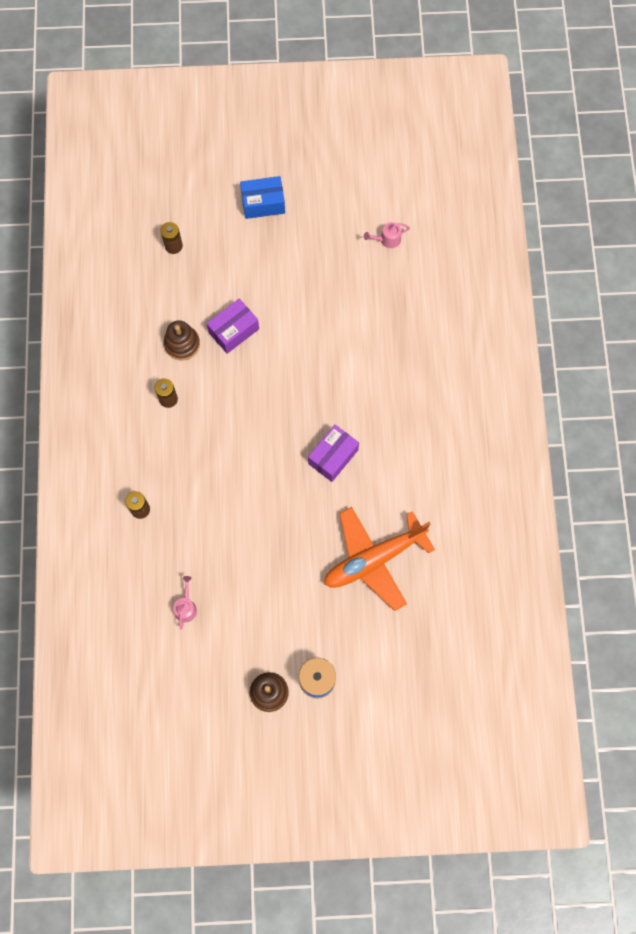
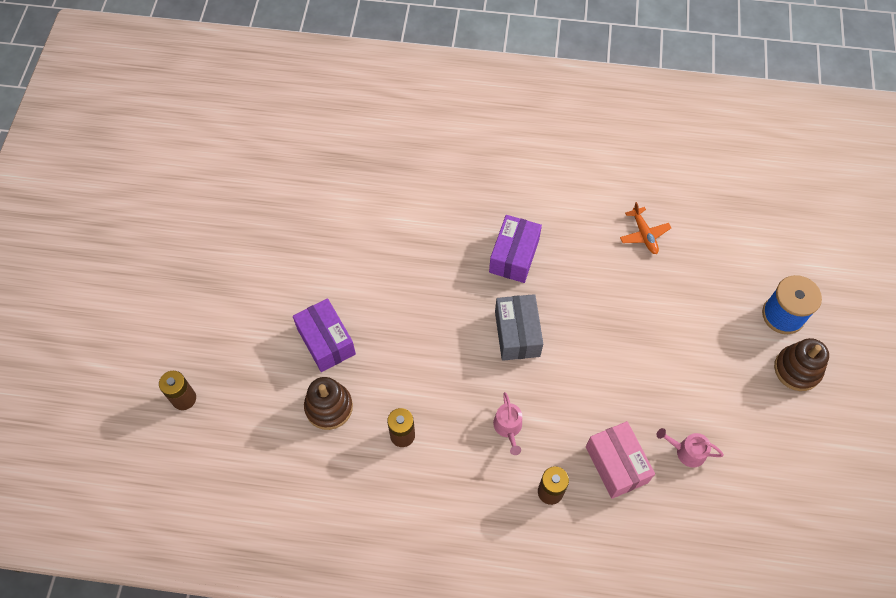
camera: 80 degrees left, 10 degrees down
blue box [240,176,285,219] -> none
purple box [308,425,359,482] -> purple box turned 60 degrees clockwise [489,215,542,283]
orange plane [324,507,435,611] -> orange plane [620,202,671,254], size x0.41
pink watering can [364,222,410,248] -> pink watering can moved to [493,392,522,455]
none -> grey box [495,294,543,361]
none -> pink box [586,421,655,499]

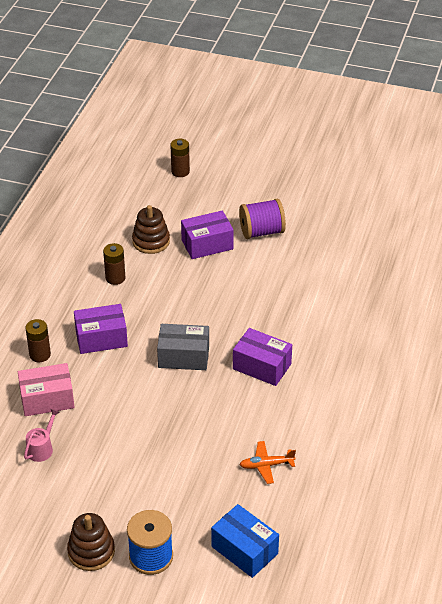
camera: 100 degrees right, 20 degrees down
pink watering can [493,392,522,455] -> purple box [74,304,128,354]
none -> blue box [211,504,279,578]
none -> purple spool [239,199,286,239]

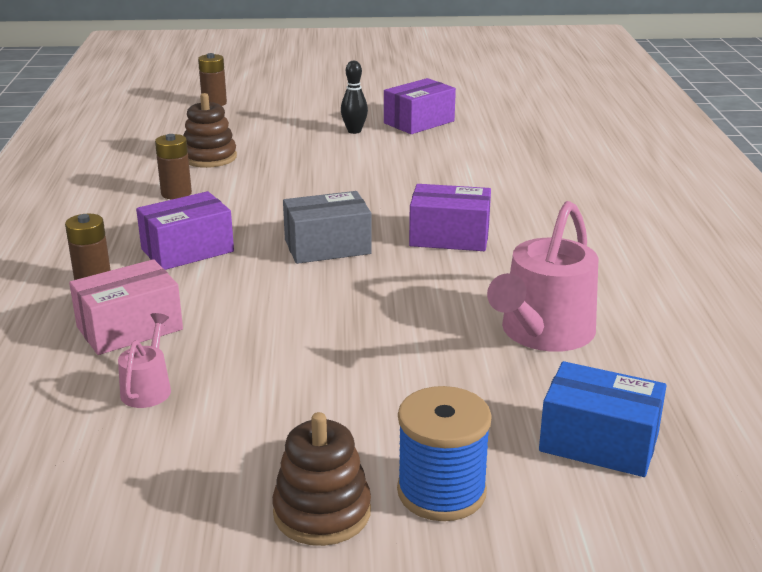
camera: 20 degrees left, 15 degrees down
purple box [181,210,234,259] -> purple box moved to [384,78,456,134]
purple spool [239,199,286,239] -> black bowling pin [341,61,368,134]
orange plane [239,441,296,484] -> pink watering can [487,201,598,352]

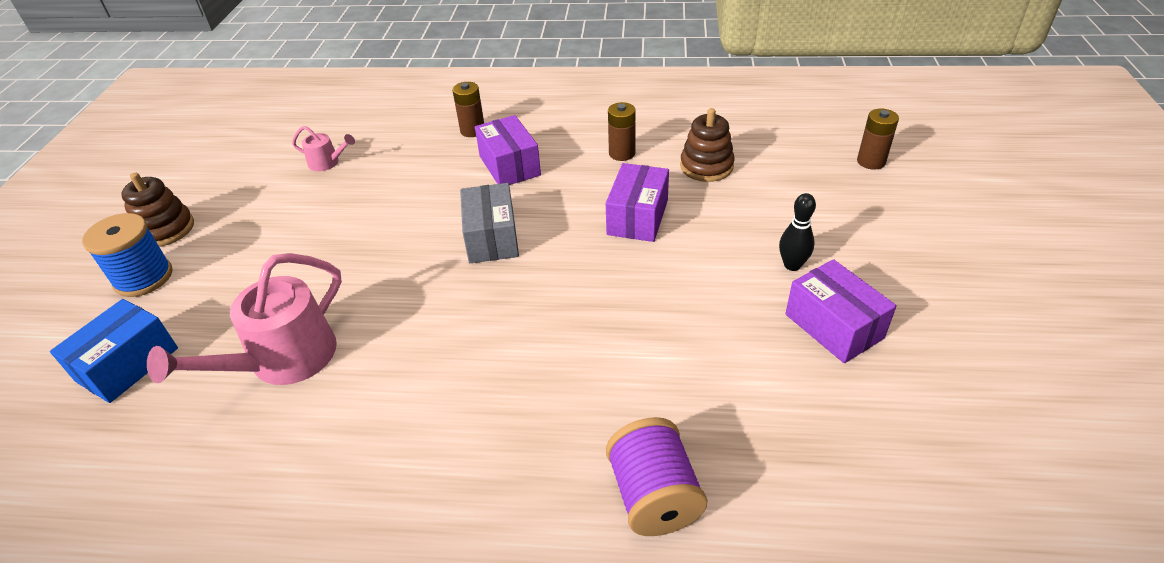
camera: 100 degrees right, 15 degrees up
pink box [69,259,183,355] -> none
purple box [409,184,491,251] -> purple box moved to [606,163,669,242]
pink watering can [487,201,598,352] -> pink watering can turned 90 degrees counterclockwise [147,253,342,385]
none -> purple spool [606,417,707,536]

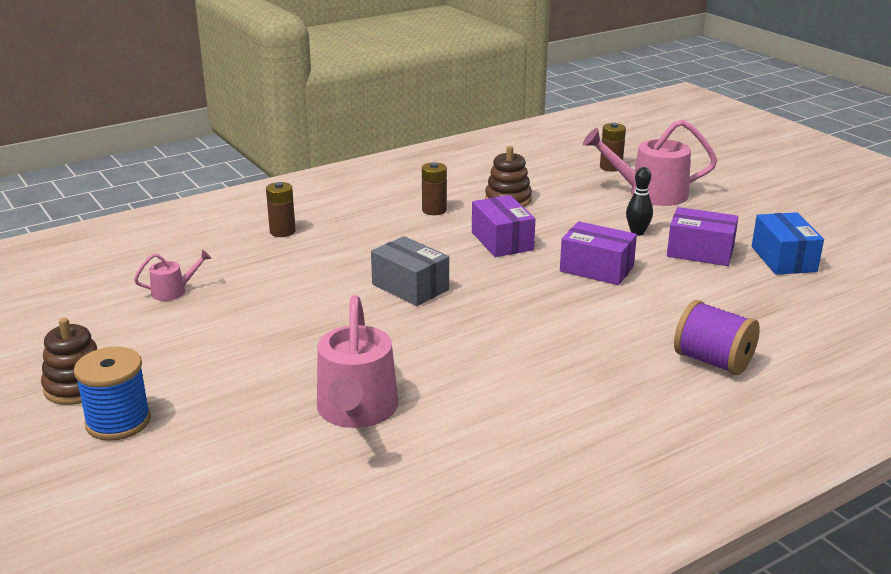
camera: 40 degrees left, 15 degrees down
blue box [50,299,178,403] -> blue box moved to [752,212,824,275]
purple box [475,115,541,185] -> purple box moved to [560,221,637,285]
none -> pink watering can [583,120,717,206]

